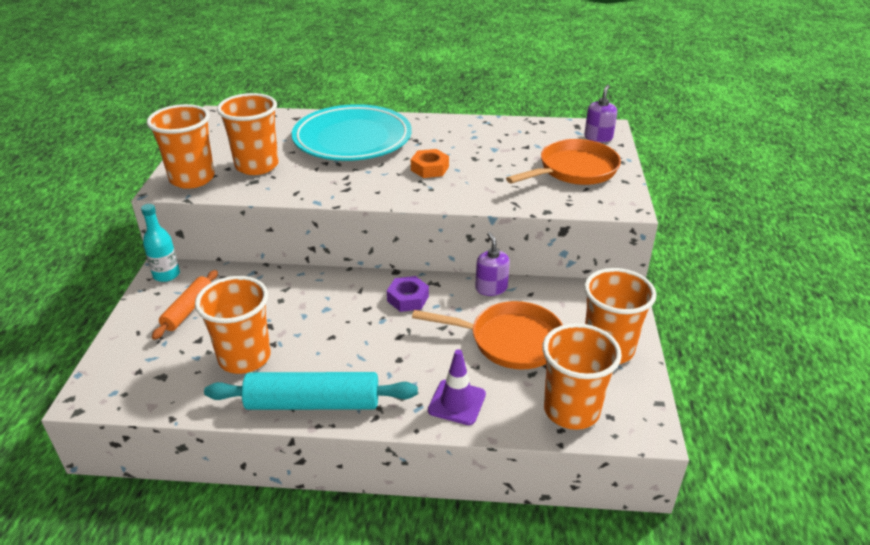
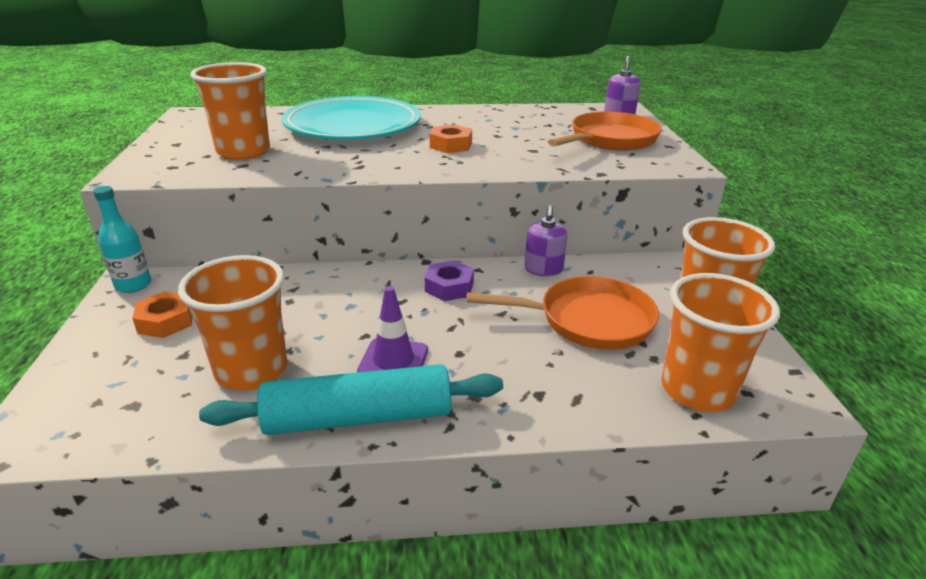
camera: 10 degrees left, 5 degrees down
orange cup [147,104,215,189] -> none
orange rolling pin [152,270,218,340] -> orange nut [132,291,193,338]
purple traffic cone [428,349,486,425] -> purple traffic cone moved to [357,286,428,373]
purple soap dispenser [475,232,510,296] -> purple soap dispenser turned 150 degrees counterclockwise [524,205,567,276]

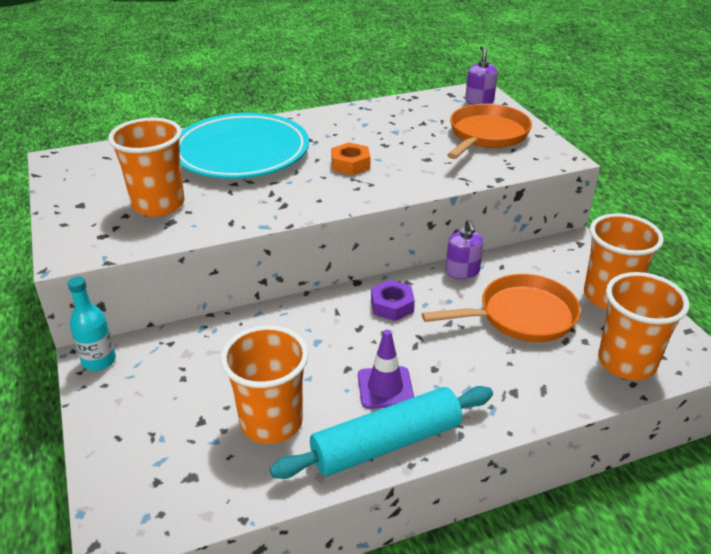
camera: 15 degrees left, 5 degrees up
orange nut [132,291,193,338] -> none

